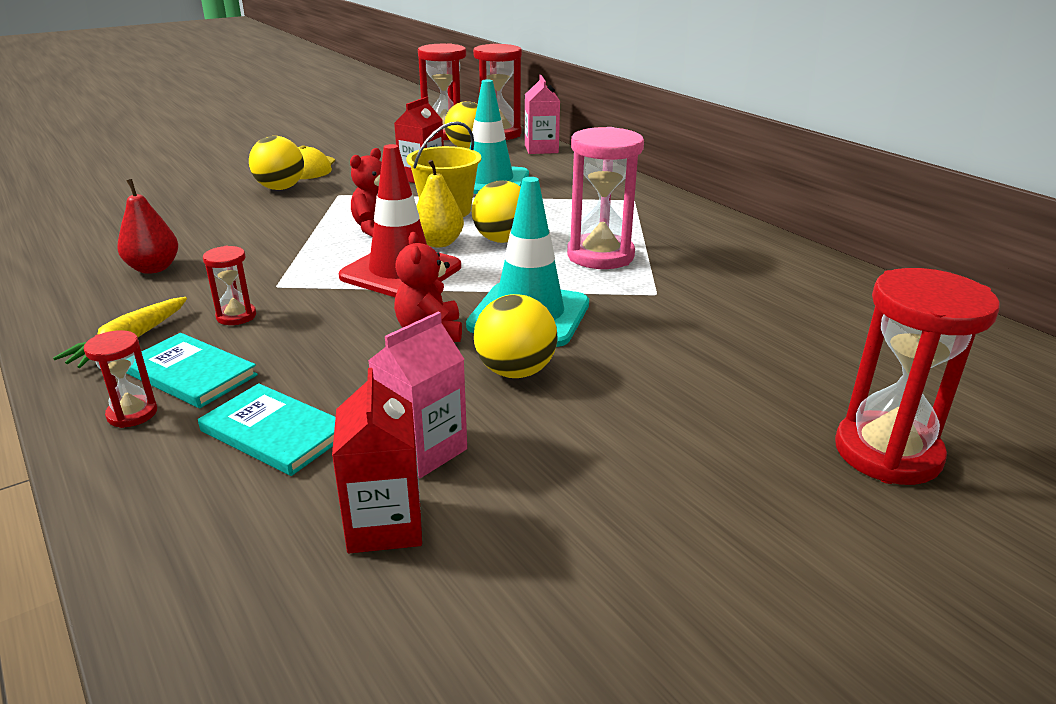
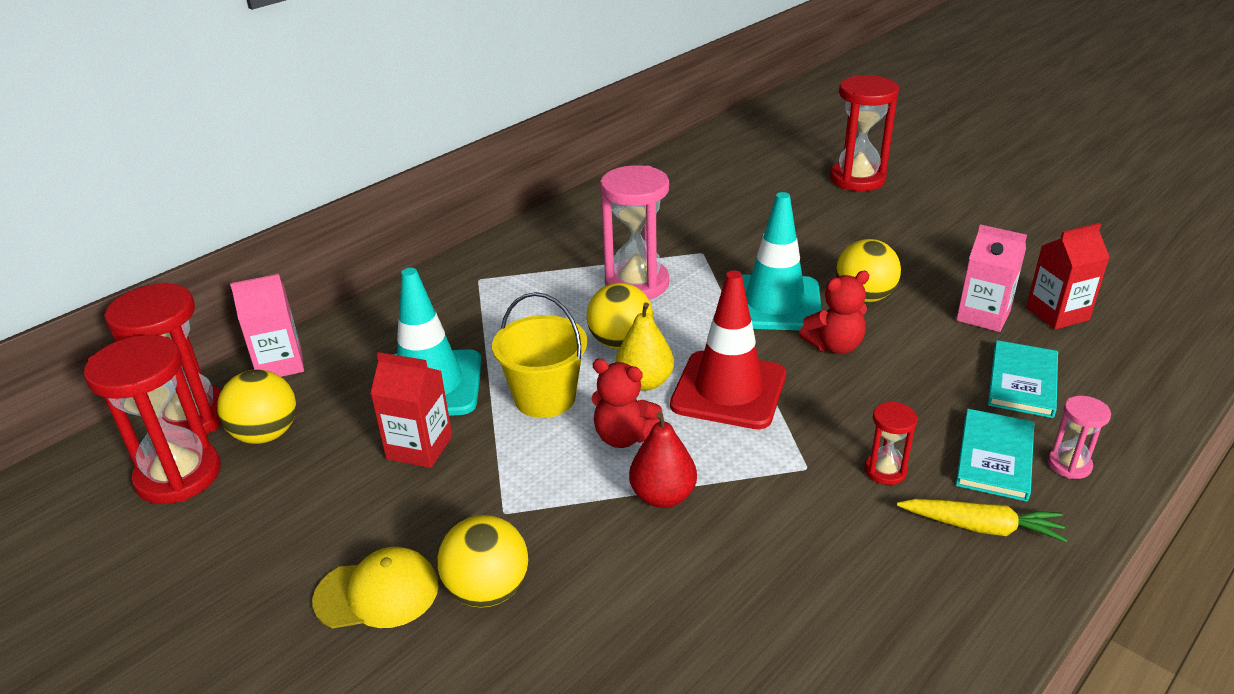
camera: 100 degrees left, 5 degrees up
red hourglass [84,330,157,428] -> pink hourglass [1048,396,1111,479]
red pear [117,179,178,274] -> red pear moved to [629,412,697,508]

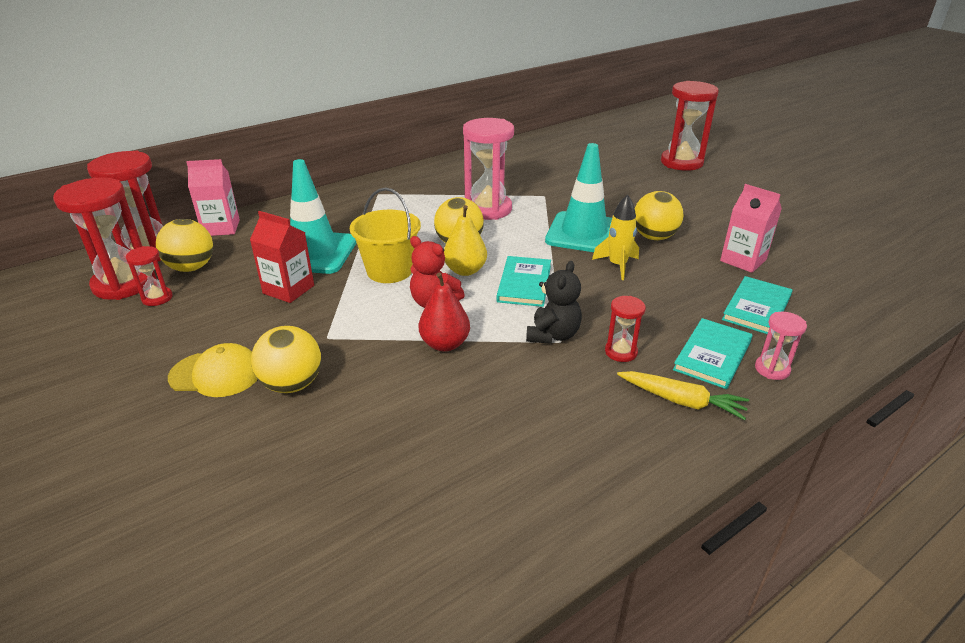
camera: 10 degrees right, 0 degrees up
red traffic cone [670,271,786,429] -> turquoise book [497,256,551,307]
red teddy bear [799,271,869,354] -> yellow rocket [592,194,639,280]
red carton [1026,223,1110,330] -> none
none -> red hourglass [126,246,173,306]
none -> black teddy bear [526,261,582,344]

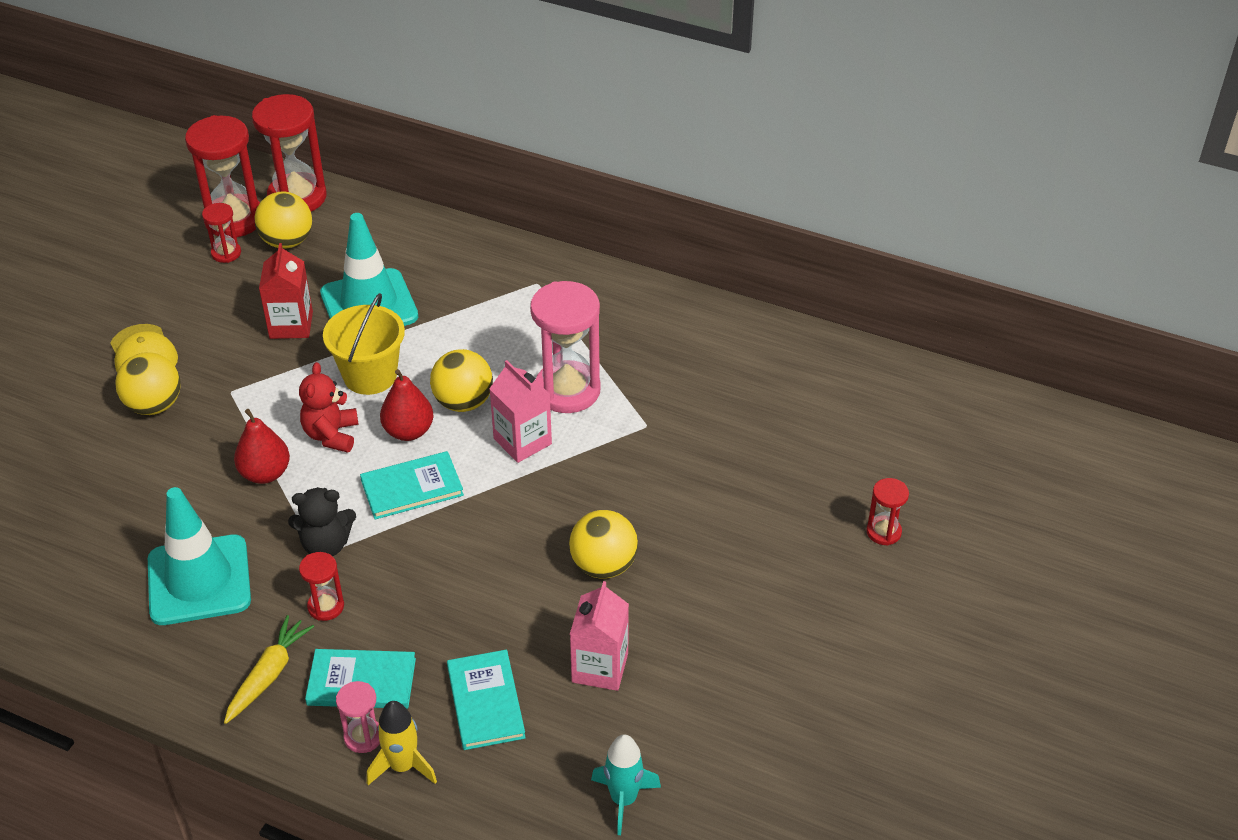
camera: 60 degrees right, 10 degrees up
pink carton [186,159,240,236] -> pink carton moved to [489,360,552,463]
yellow pear [444,205,487,276] -> red pear [380,369,434,441]
turquoise traffic cone [545,143,612,252] -> turquoise traffic cone moved to [148,487,251,625]
yellow rocket [592,194,639,280] -> yellow rocket moved to [367,701,437,785]
yellow carrot [617,371,749,420] -> yellow carrot turned 150 degrees counterclockwise [224,615,314,724]
red hourglass [661,81,719,171] -> red hourglass [866,478,909,545], size x0.49
turquoise book [722,276,792,334] -> turquoise book turned 75 degrees clockwise [447,650,526,750]
none -> turquoise rocket [591,734,661,835]

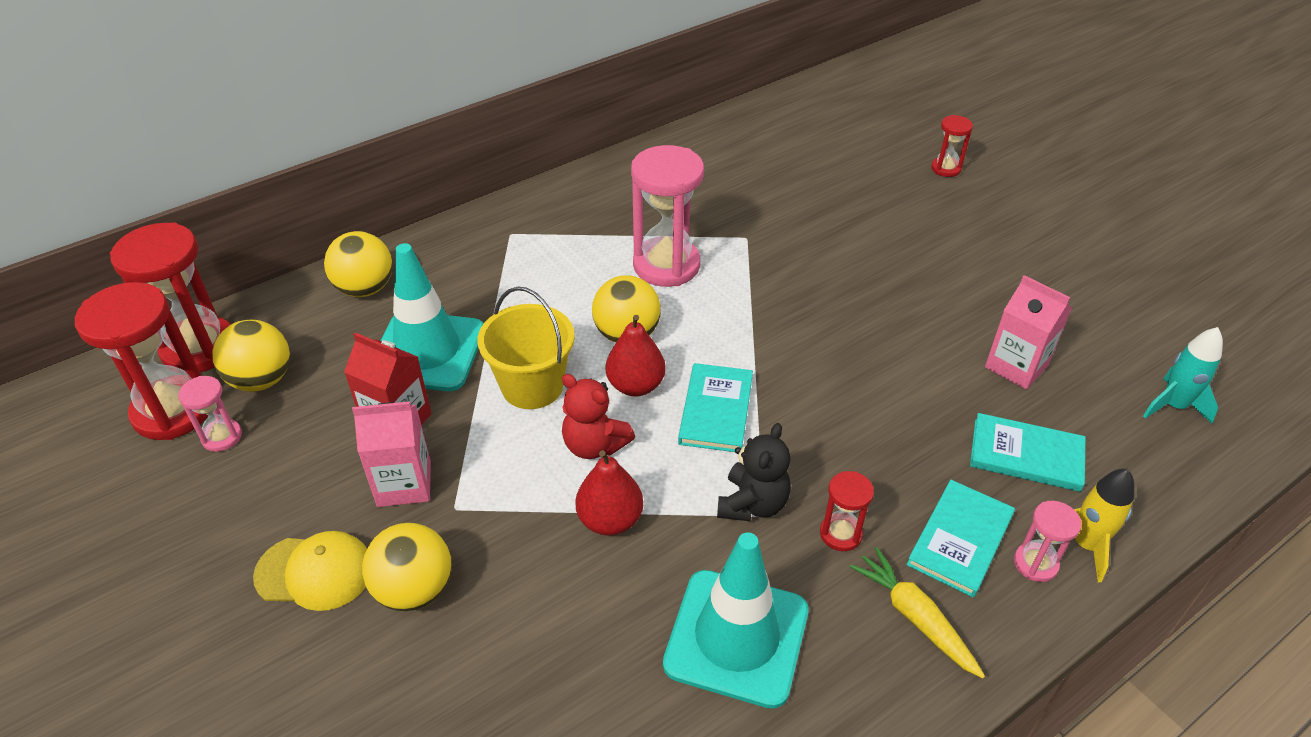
camera: 60 degrees left, 0 degrees up
red hourglass [202,203,241,263] -> pink hourglass [178,376,242,452]
pink carton [489,360,552,463] -> pink carton moved to [352,401,431,507]
yellow ball [569,510,638,579] -> yellow ball moved to [324,231,393,297]

